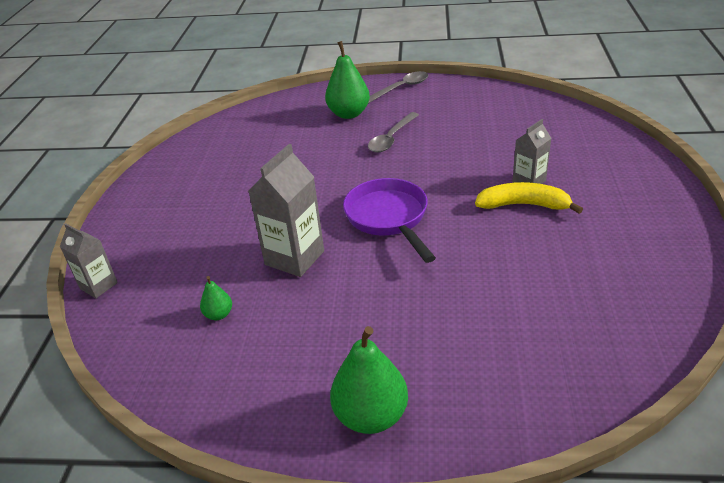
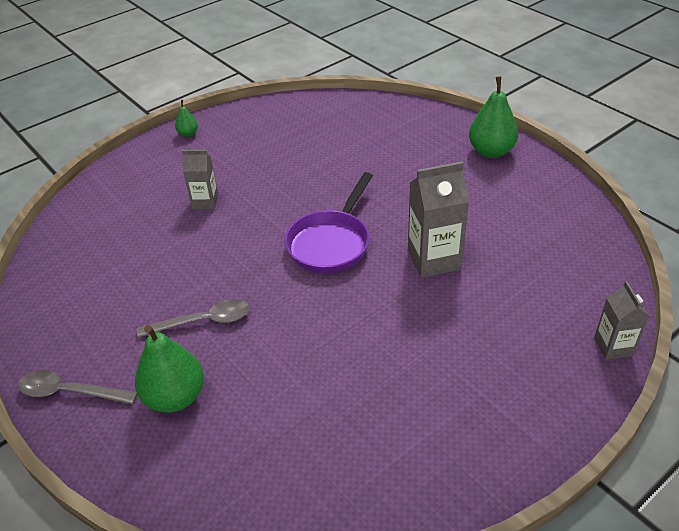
camera: 135 degrees left, 5 degrees up
green pear [200,276,232,320] -> green pear moved to [175,100,198,137]
yellow banana [475,182,583,214] -> none

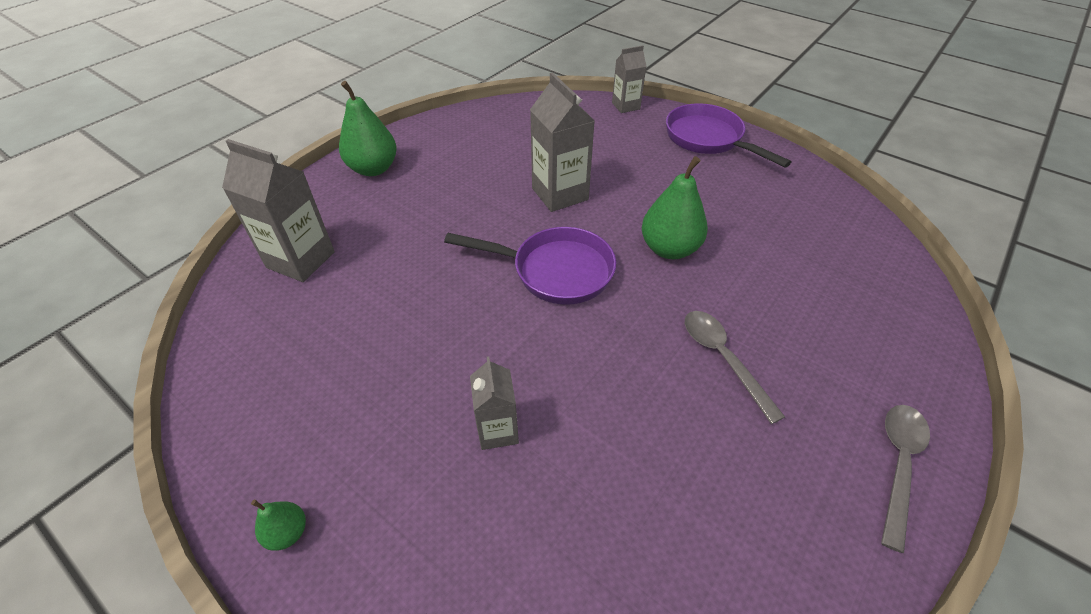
camera: 105 degrees left, 5 degrees up
grey spoon [18,370,137,405] -> grey spoon turned 150 degrees counterclockwise [881,405,930,553]
green pear [135,325,204,413] -> green pear moved to [642,156,708,259]
none -> grey carton [222,139,335,282]
none -> purple pan [666,103,791,168]

